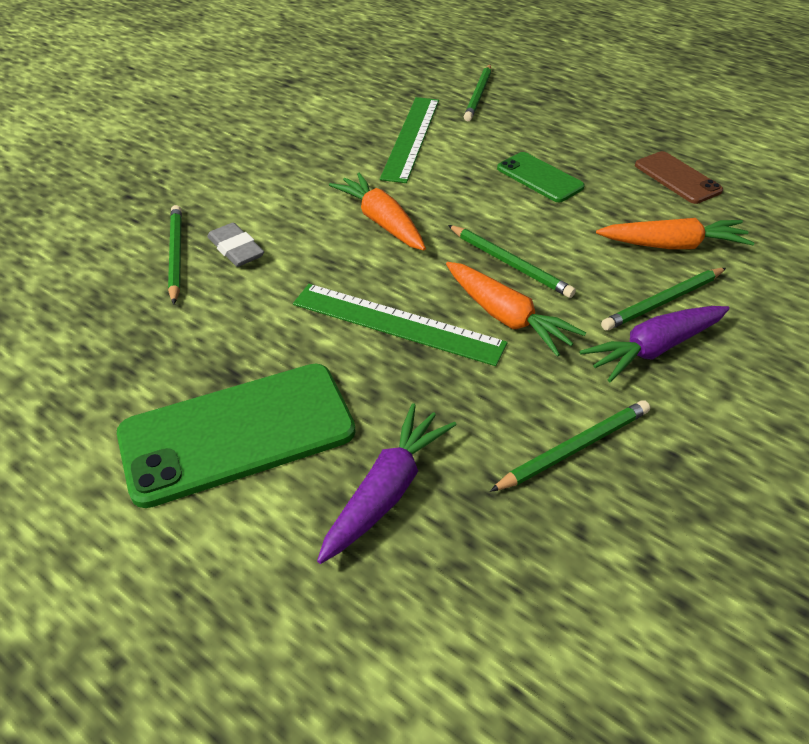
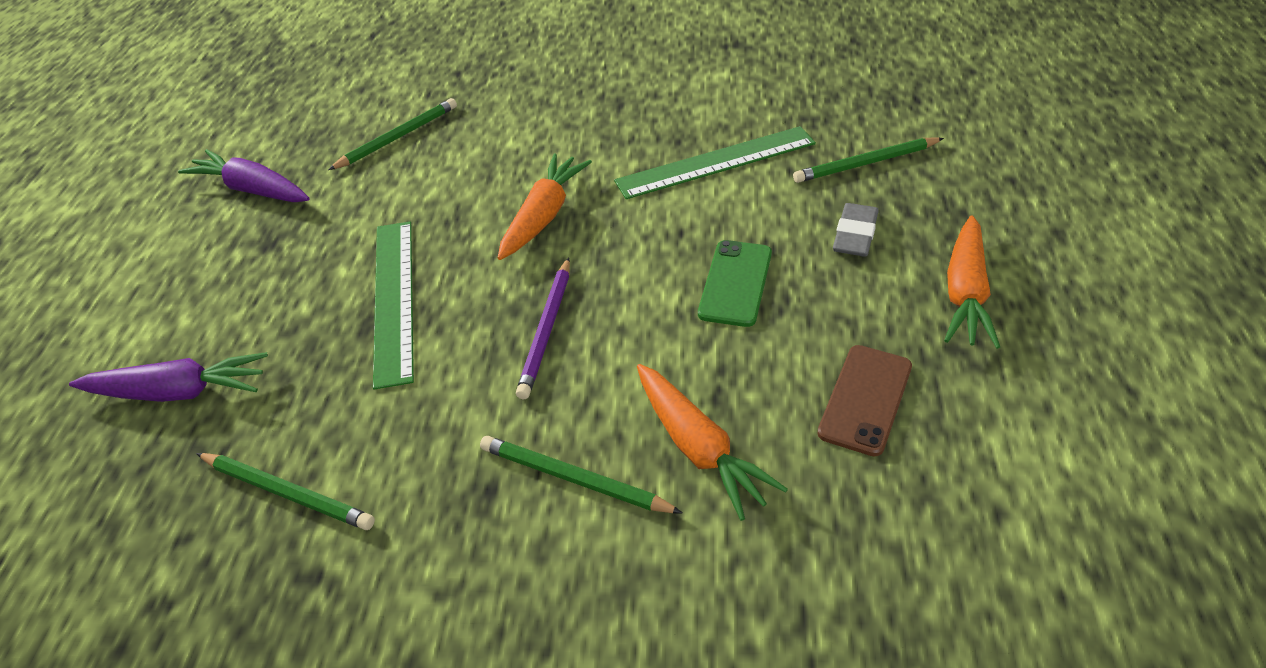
camera: 60 degrees right, 0 degrees up
green phone [117,364,356,508] -> none
grey eraser [207,223,264,267] -> grey eraser moved to [833,203,878,257]
orange carrot [446,262,586,357] -> orange carrot moved to [944,215,1000,349]
green pencil [448,225,576,298] -> purple pencil [516,257,570,399]
purple carrot [580,306,730,382] -> purple carrot moved to [178,149,310,202]

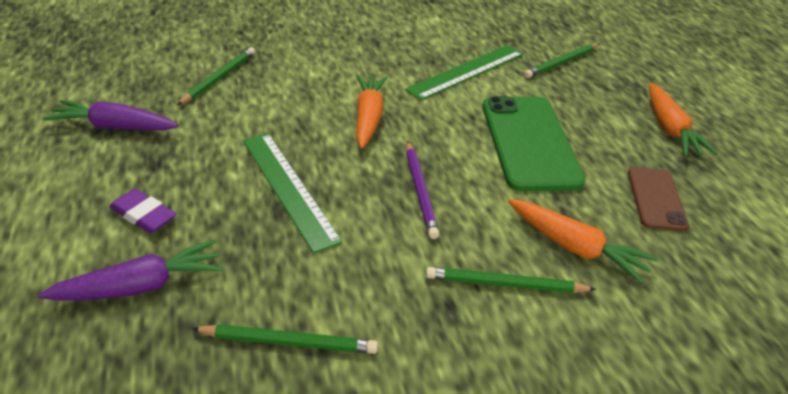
camera: 25 degrees left, 5 degrees down
green phone [698,240,772,327] -> green phone [483,96,585,191], size x1.82
grey eraser [833,203,878,257] -> none
none -> purple eraser [109,189,176,233]

